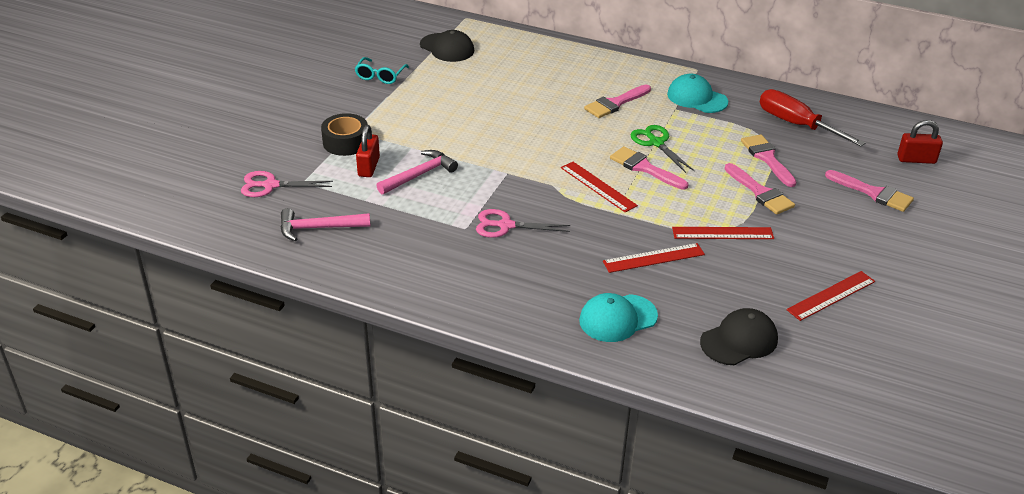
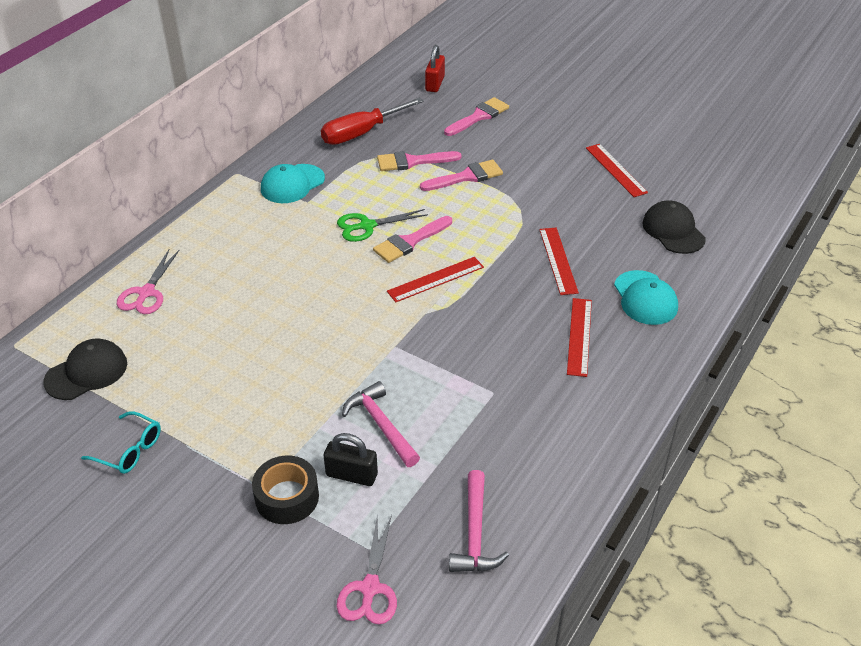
camera: 80 degrees left, 5 degrees up
red padlock [356,125,380,177] -> black padlock [324,433,378,486]
pink scissors [476,209,570,238] -> pink scissors moved to [117,249,180,314]
pink brush [584,84,651,118] -> none
red ruler [672,227,774,239] -> red ruler moved to [567,298,592,377]

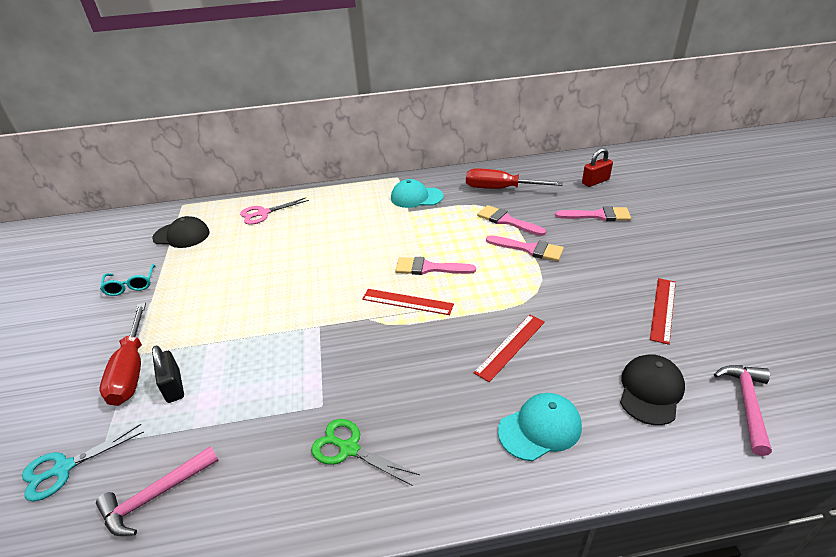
camera: 50 degrees right, 5 degrees down
black tape [252,456,319,524] -> red screwdriver [100,303,146,406]
pink scissors [336,514,397,625] -> turquoise scissors [22,424,144,501]
green scissors [337,209,428,242] -> green scissors moved to [311,419,420,486]
pink hammer [342,381,420,467] -> pink hammer moved to [714,365,772,456]
red ruler [567,298,592,377] -> none
turquoise cap [614,270,678,325] -> turquoise cap turned 150 degrees counterclockwise [498,393,582,461]

